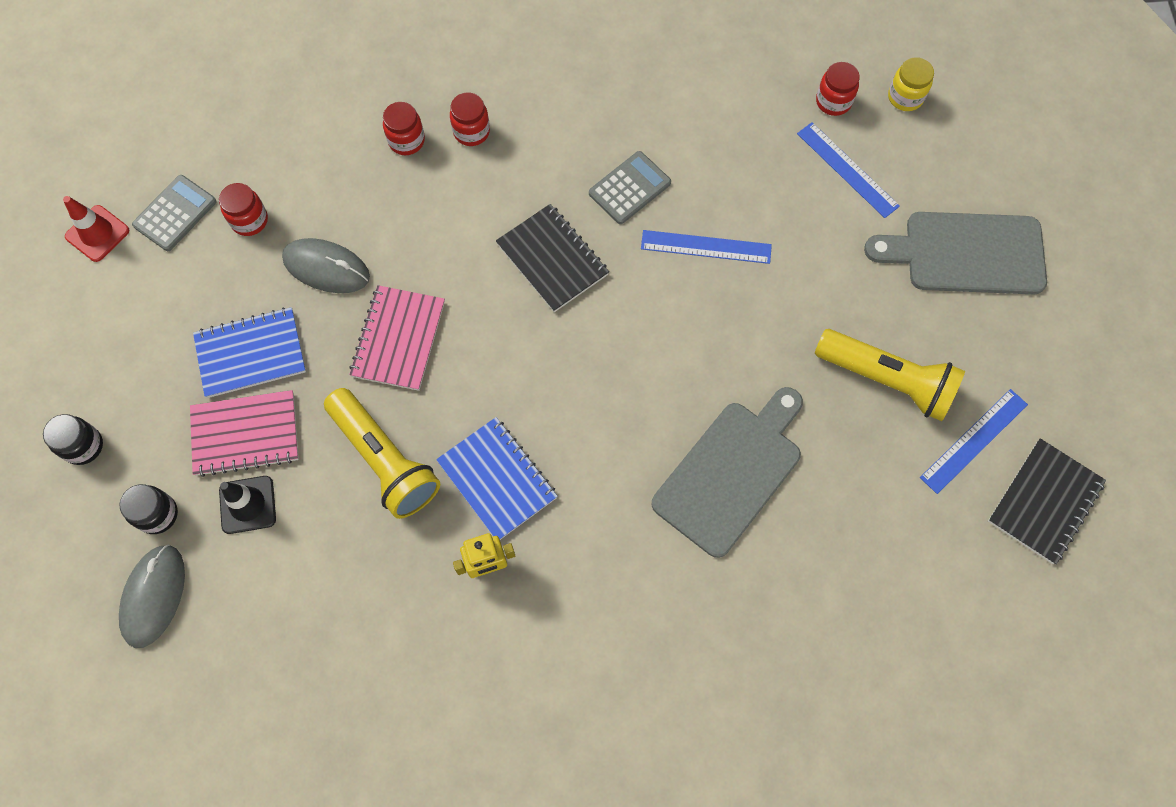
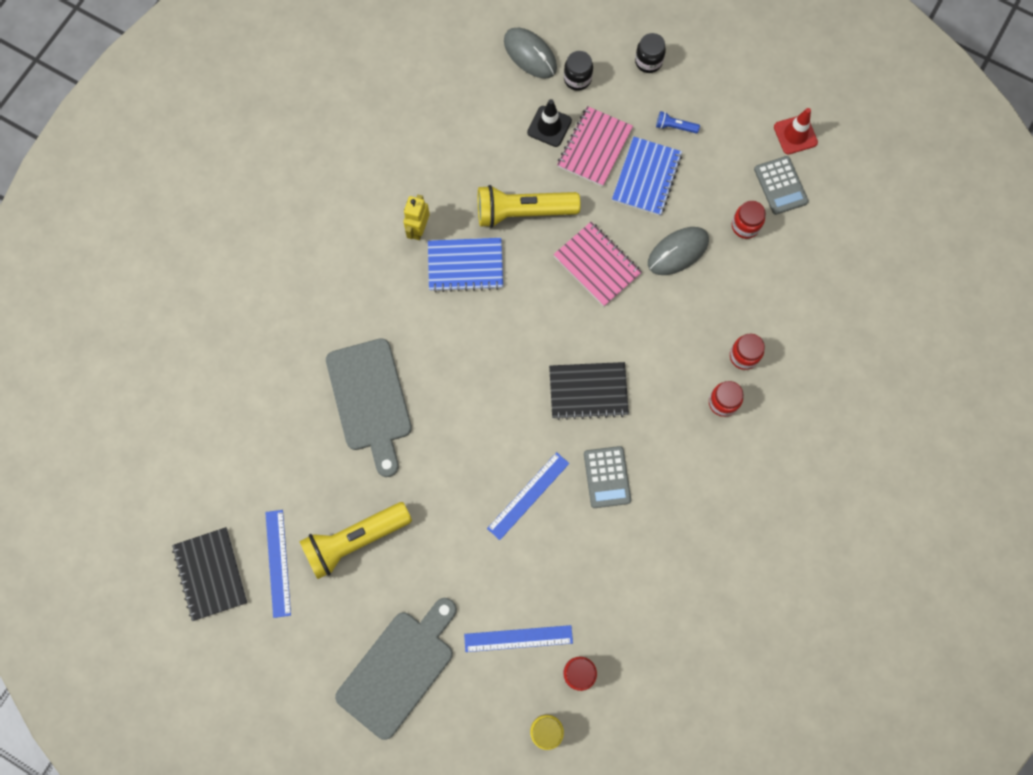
camera: 125 degrees right, 5 degrees up
none -> blue flashlight [656,111,700,134]

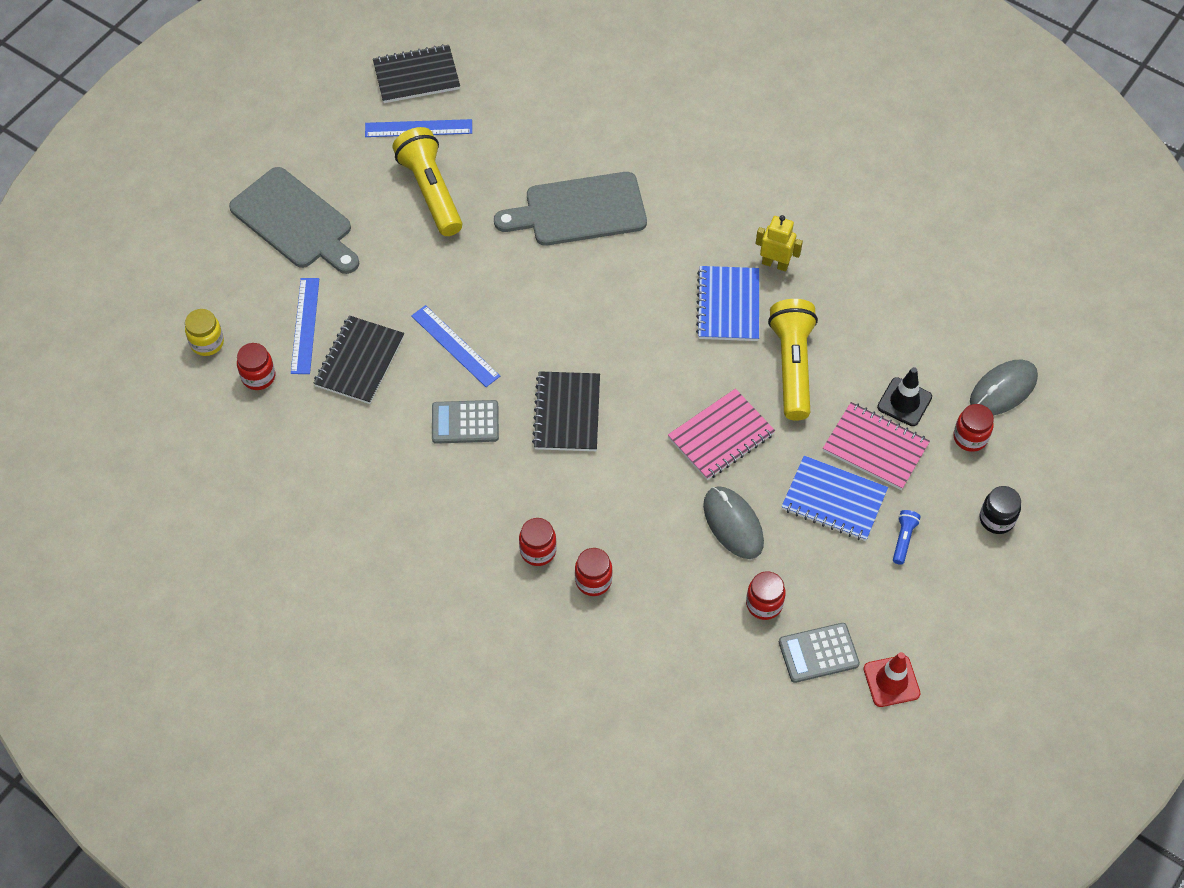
camera: 95 degrees right, 15 degrees down
black jar [564,51,593,91] -> red jar [953,404,994,452]
none -> black notebook [313,315,404,404]

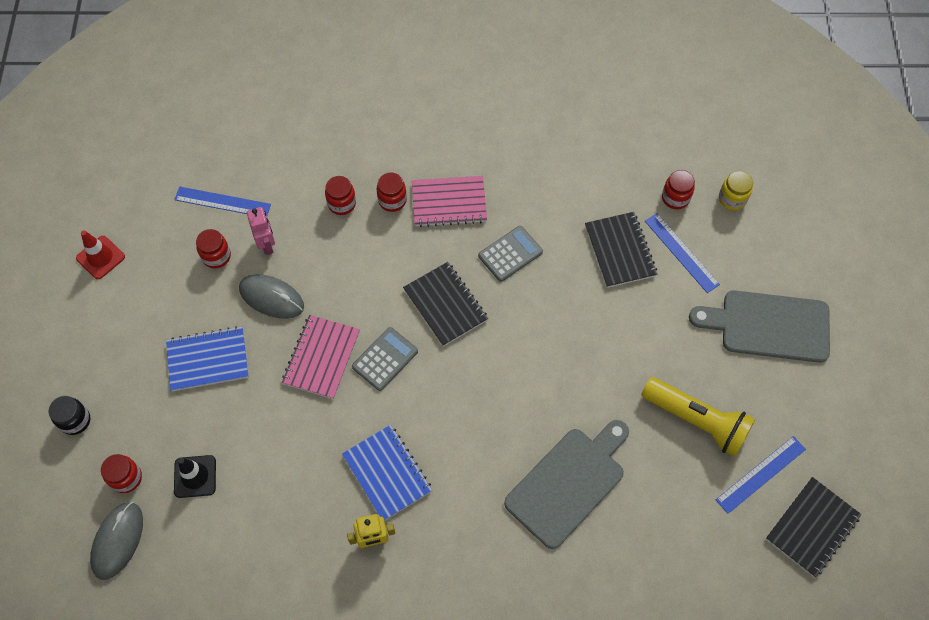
camera: 145 degrees right, 5 degrees up
blue ruler [411,305,500,387] -> blue ruler moved to [174,187,271,215]
yellow flashlight [768,299,818,421] -> none
grey calculator [779,623,860,683] -> grey calculator moved to [352,327,418,391]
pink notebook [823,402,930,490] -> pink notebook moved to [412,176,487,227]
blue flashlight [893,510,921,565] -> none
none -> pink robot [247,207,275,255]

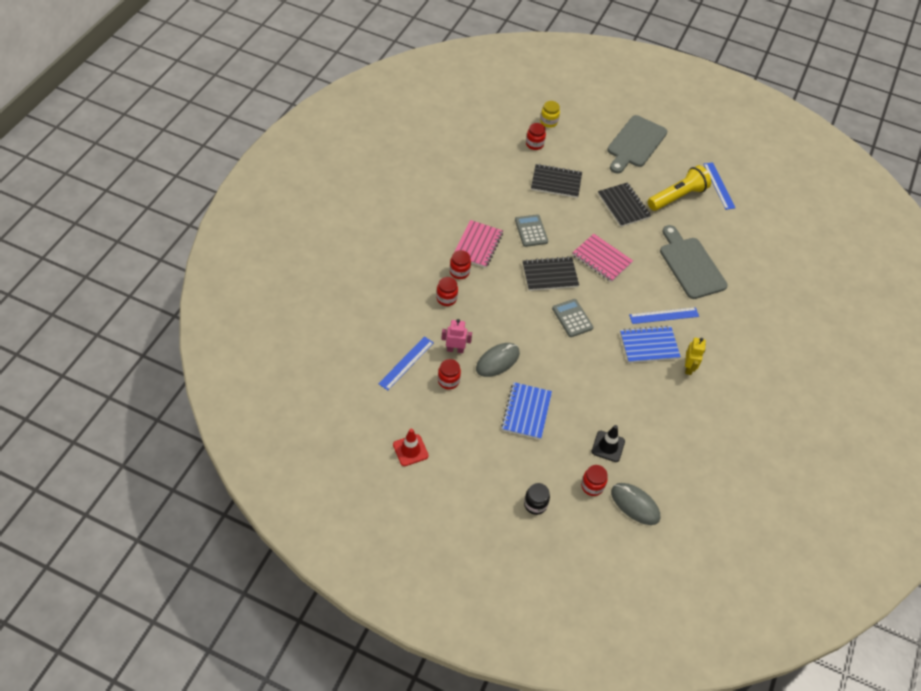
camera: 70 degrees left, 10 degrees down
pink notebook [282,315,360,399] -> pink notebook moved to [572,234,633,282]
blue ruler [645,213,720,293] -> blue ruler moved to [629,307,699,324]
black notebook [766,477,861,577] -> black notebook moved to [598,183,651,227]

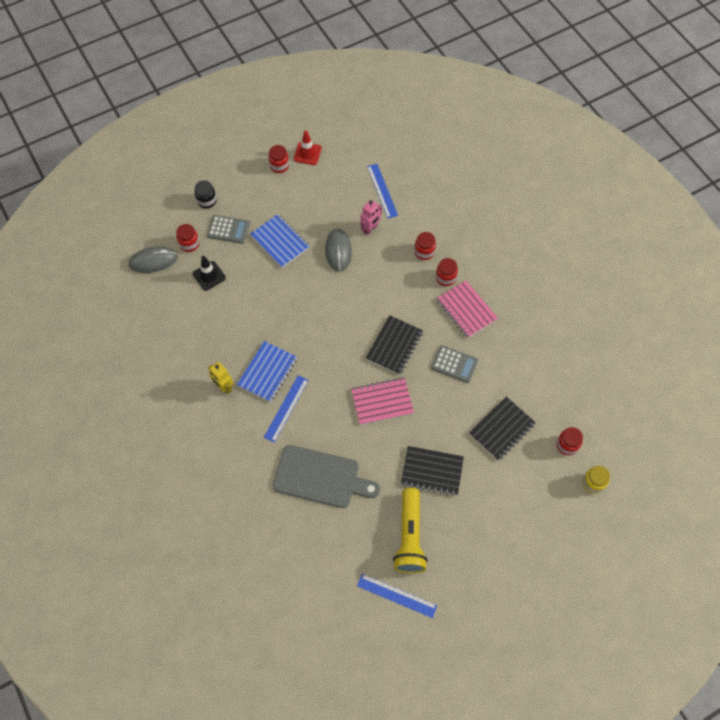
camera: 130 degrees right, 10 degrees up
red jar [438,359,461,389] -> red jar moved to [268,145,289,173]
grey calculator [552,299,593,337] -> grey calculator moved to [207,215,250,244]
grey cutting board [607,115,668,174] -> none

